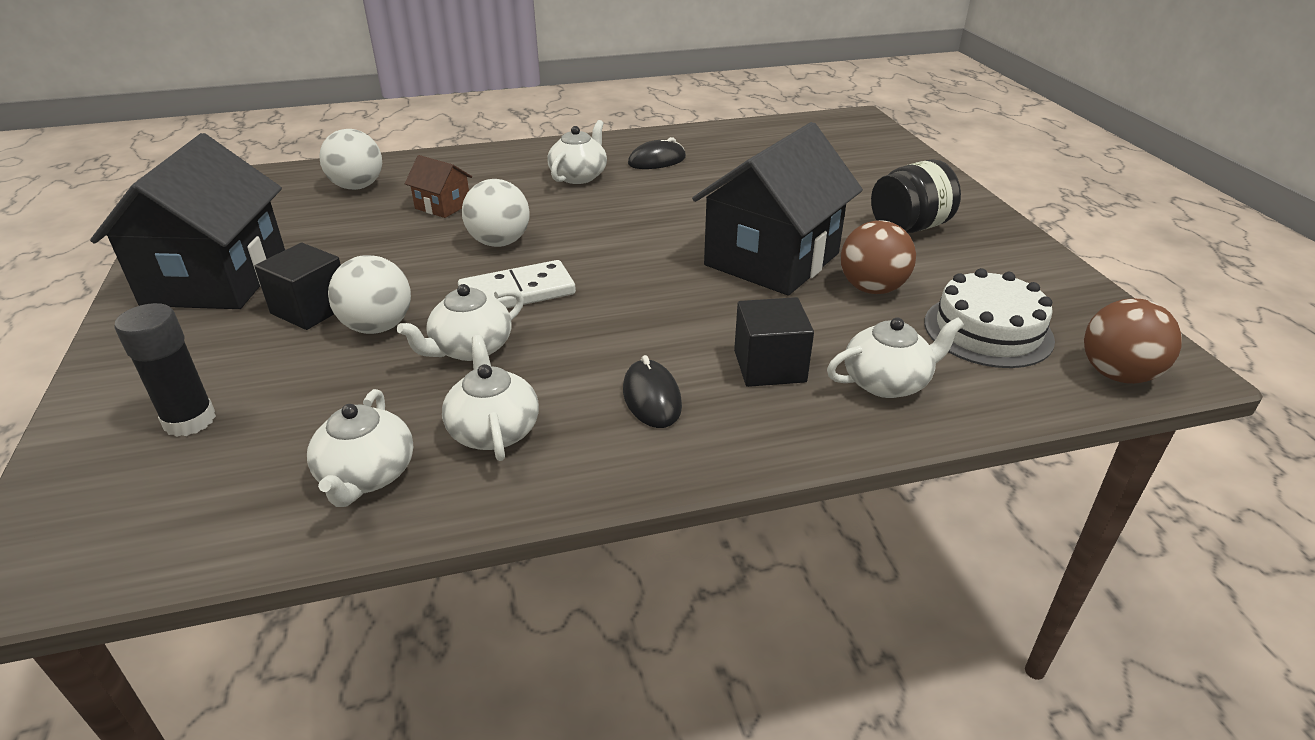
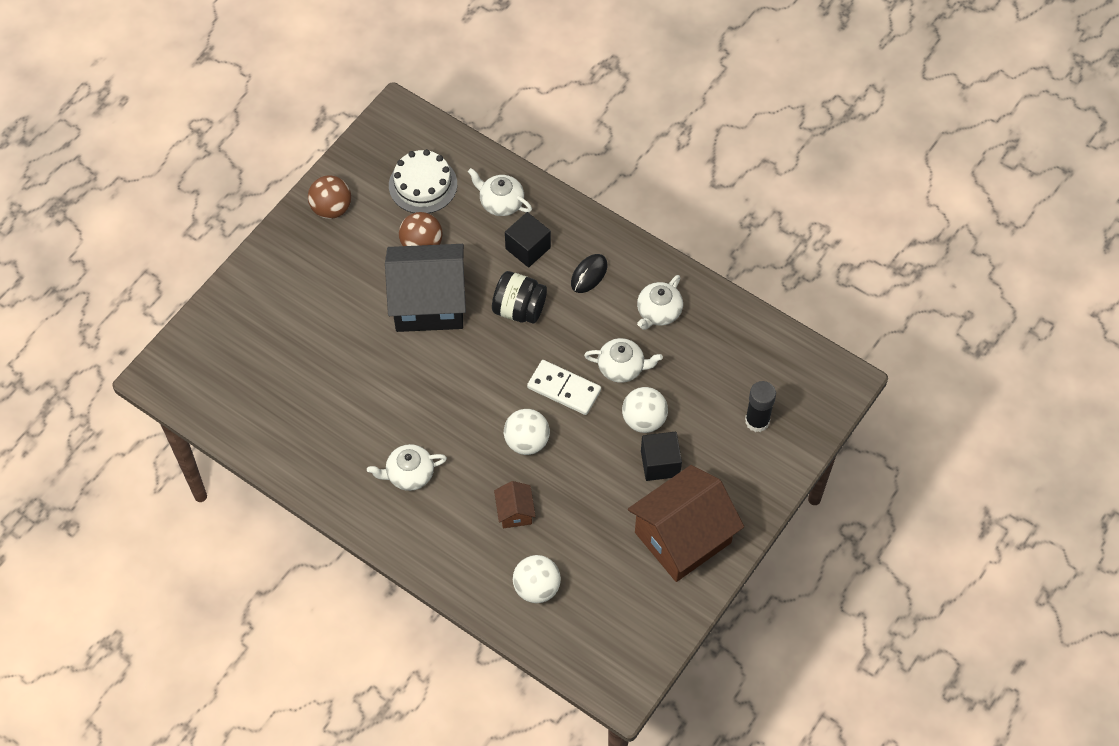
camera: 130 degrees left, 25 degrees up
black house [90,133,285,309] -> brown house [628,465,744,582]
white teapot [307,389,413,507] -> none
black mouse [628,137,686,169] -> none
black jar [871,159,961,233] -> black jar moved to [492,271,547,323]
brown ball [1084,299,1182,384] -> brown ball moved to [308,175,351,219]

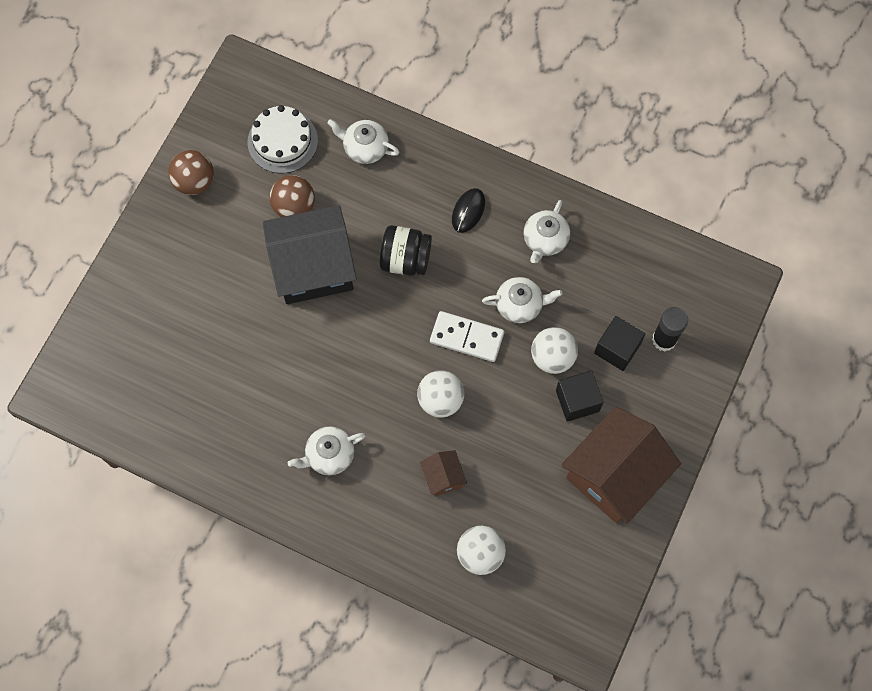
camera: 10 degrees left, 10 degrees up
black cube [505,212,551,267] -> black cube moved to [594,316,645,371]

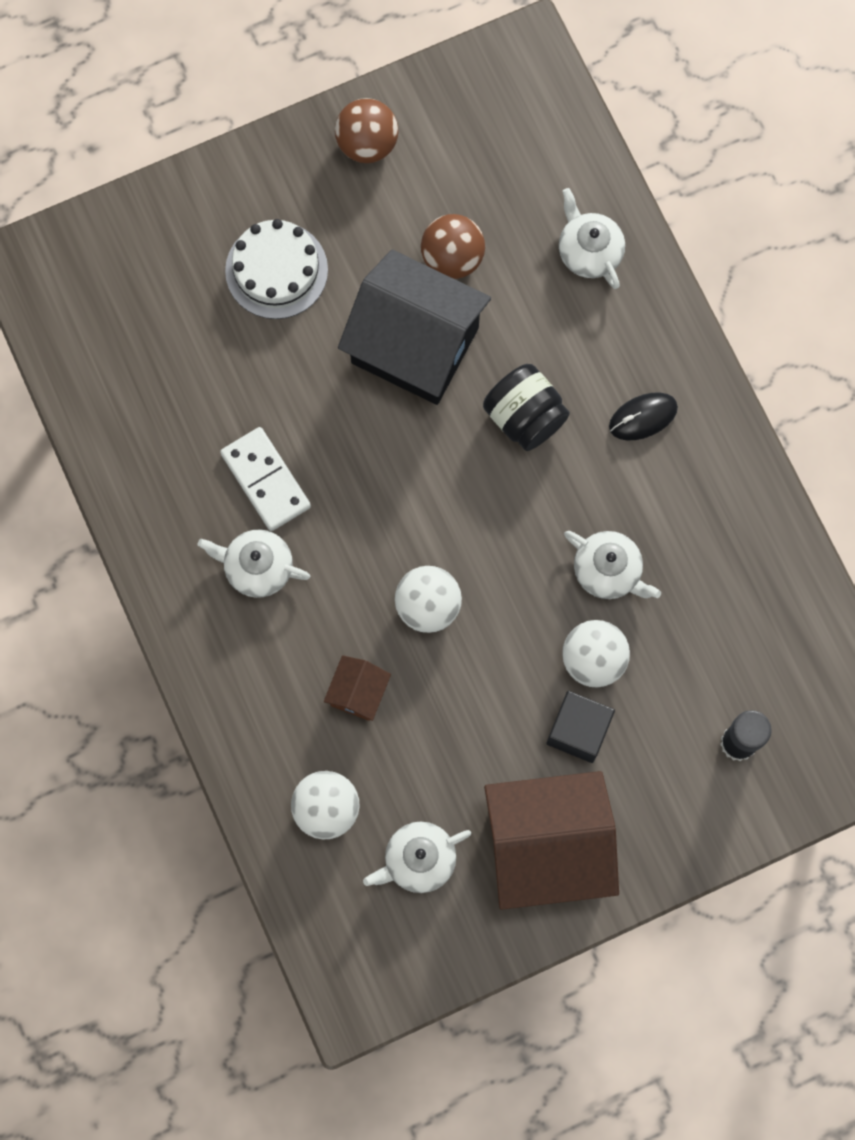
camera: 40 degrees right, 5 degrees up
white cake [248,105,318,173] -> white cake moved to [225,219,328,319]
white domino [430,311,504,362] -> white domino moved to [220,427,311,531]
white teapot [523,200,570,263] -> white teapot moved to [363,822,471,893]
black cube [594,316,645,371] -> none

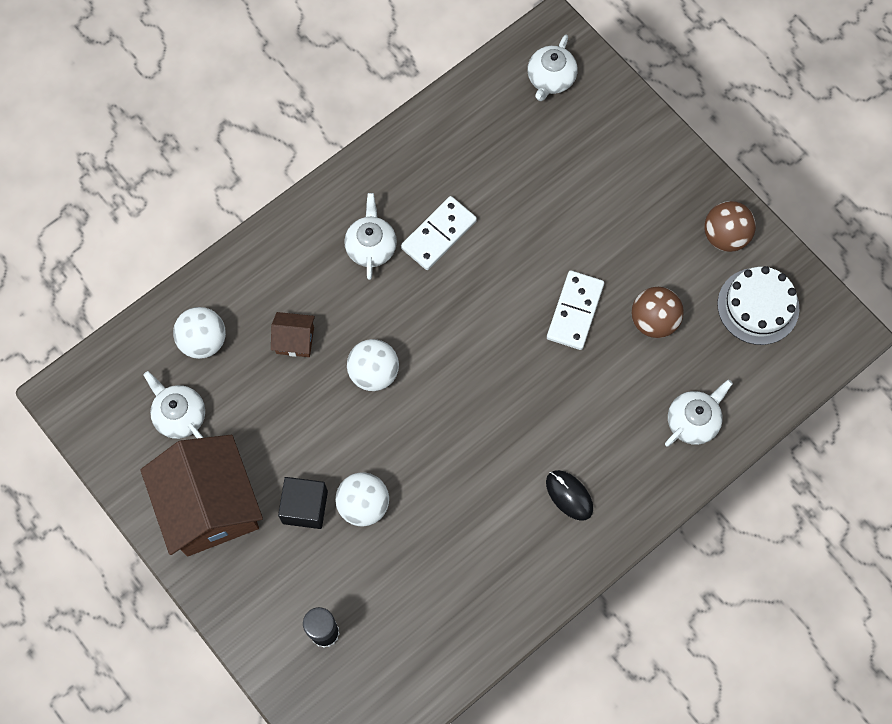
camera: 75 degrees right, 5 degrees down
white cake [225,219,328,319] -> white cake moved to [717,266,800,345]
black house [338,250,491,405] -> white domino [547,270,604,350]
black jar [483,364,570,451] -> none
white teapot [564,531,661,599] -> white teapot moved to [527,35,578,101]

